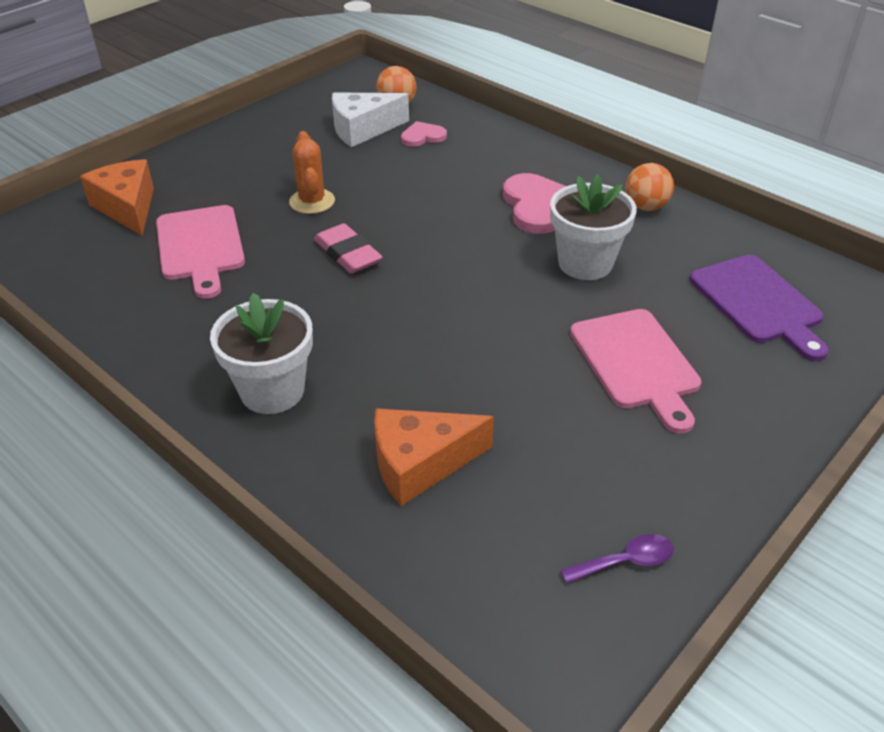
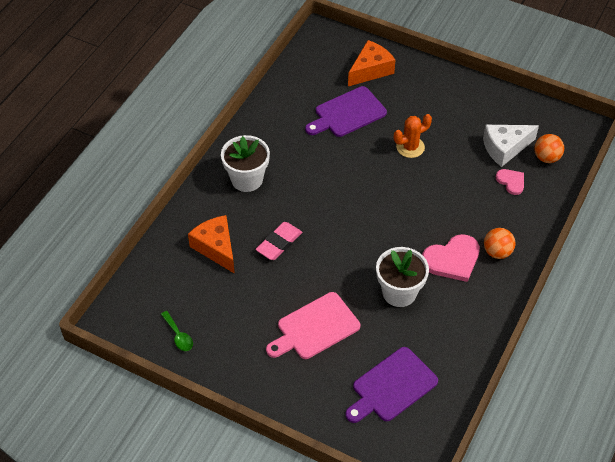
camera: 75 degrees right, 10 degrees up
pink cutting board [156,205,245,299] -> purple cutting board [305,86,387,137]
pink eraser [314,223,382,273] -> pink eraser moved to [255,222,302,260]
white cheese [332,92,409,147] -> white cheese turned 75 degrees counterclockwise [483,125,539,167]
purple spoon [561,534,674,584] -> green spoon [161,311,193,351]
orange ball [625,163,674,211] -> orange ball moved to [484,228,515,259]

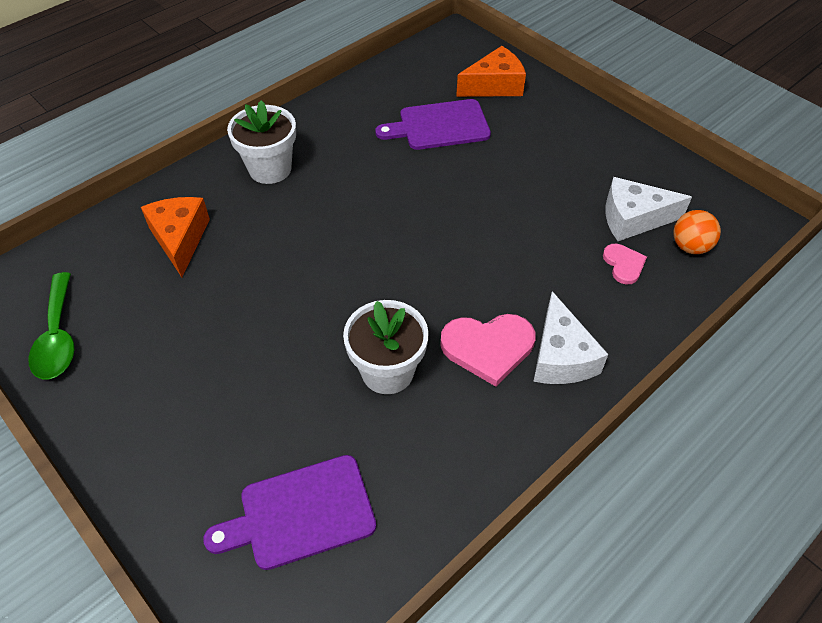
camera: 20 degrees right, 0 degrees up
green spoon [161,311,193,351] -> green spoon [28,272,74,379], size x1.73
pink eraser [255,222,302,260] -> none
pink cutting board [266,292,360,359] -> none
orange cactus [394,114,432,158] -> none
orange ball [484,228,515,259] -> white cheese [533,291,608,384]

